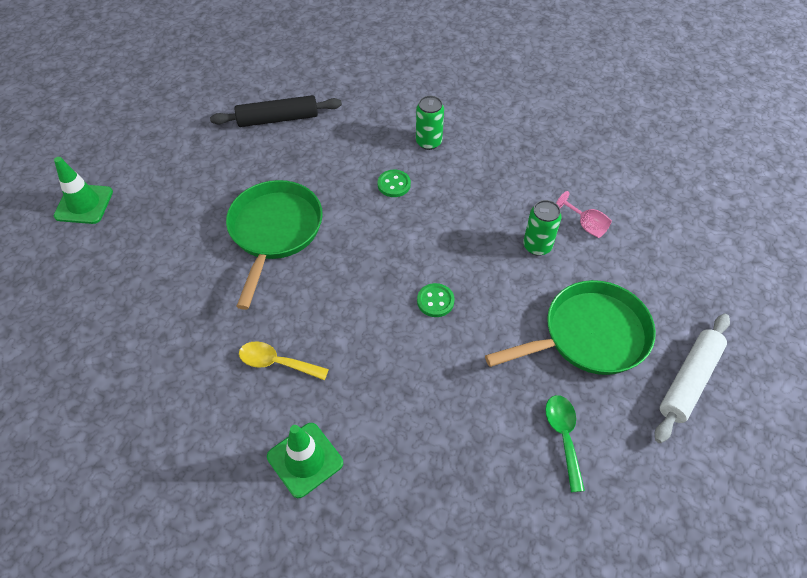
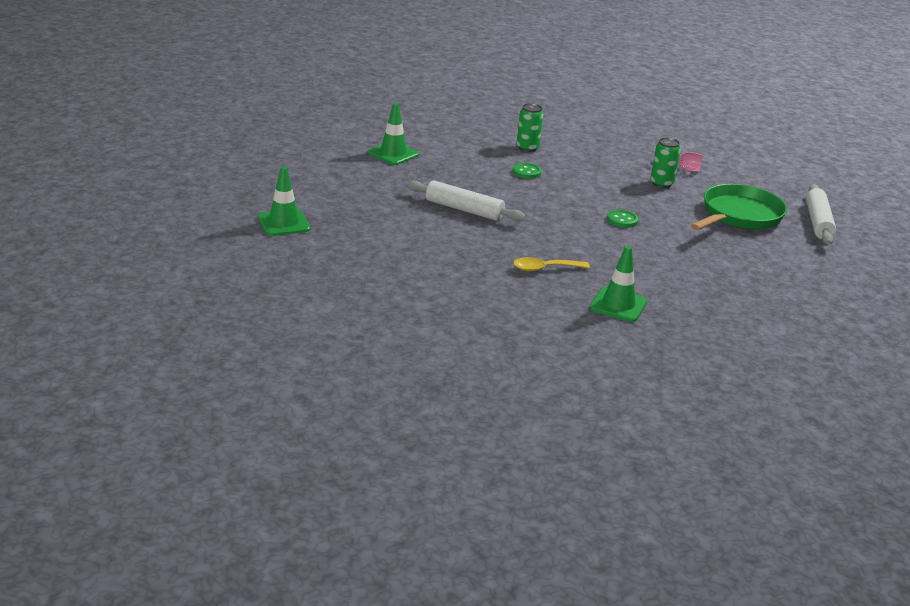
camera: 30 degrees left, 25 degrees down
black rolling pin [210,95,342,127] -> green traffic cone [368,103,419,165]
green pan [226,180,323,310] -> white rolling pin [407,180,526,221]
green spoon [545,395,585,492] -> none

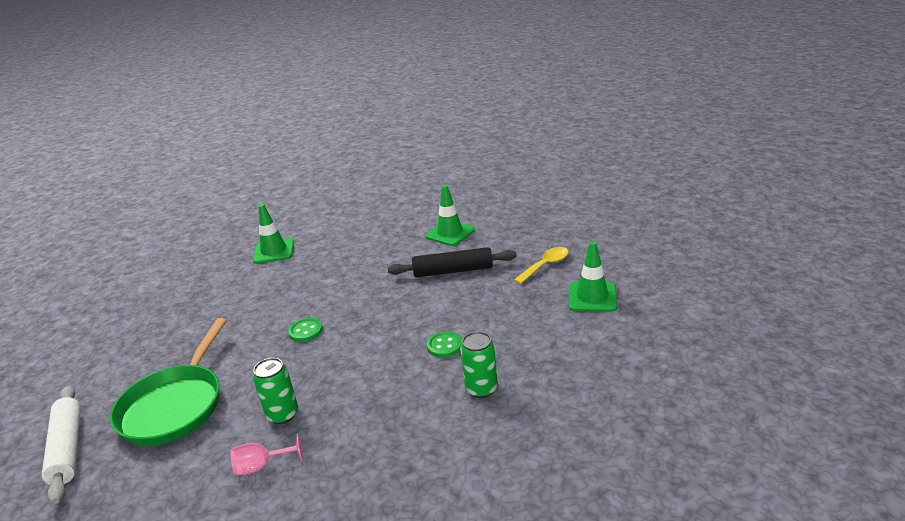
camera: 155 degrees right, 0 degrees up
green traffic cone [258,166,311,236] -> green traffic cone moved to [425,185,475,246]
white rolling pin [407,180,526,221] -> black rolling pin [388,247,517,277]
yellow spoon [513,257,590,271] -> yellow spoon moved to [514,247,569,284]

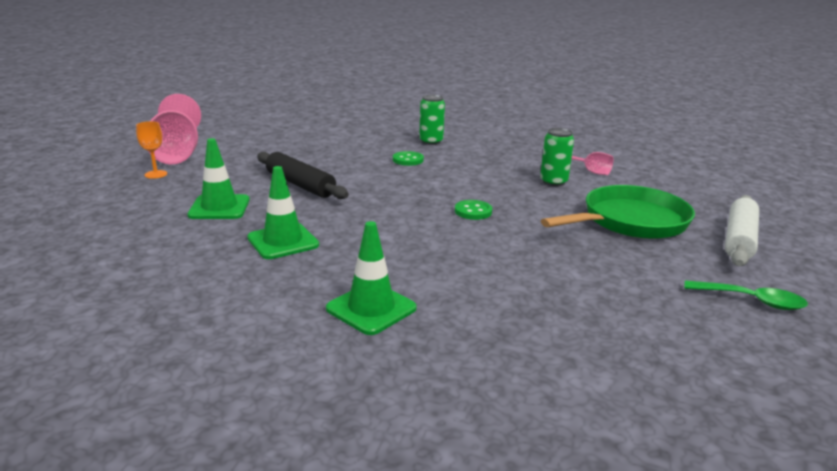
camera: 135 degrees left, 5 degrees down
yellow spoon [514,247,569,284] -> none
green traffic cone [569,241,617,312] -> green traffic cone moved to [247,166,319,259]
none -> orange goblet [136,121,167,179]
none -> pink goblet [148,94,201,164]
none -> green spoon [684,280,808,310]

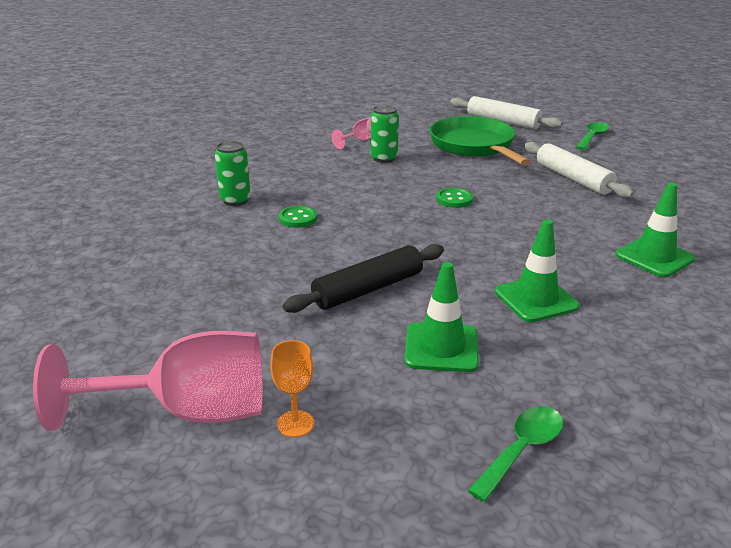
camera: 80 degrees left, 5 degrees up
none -> green spoon [468,406,563,502]
none -> white rolling pin [524,142,634,198]

